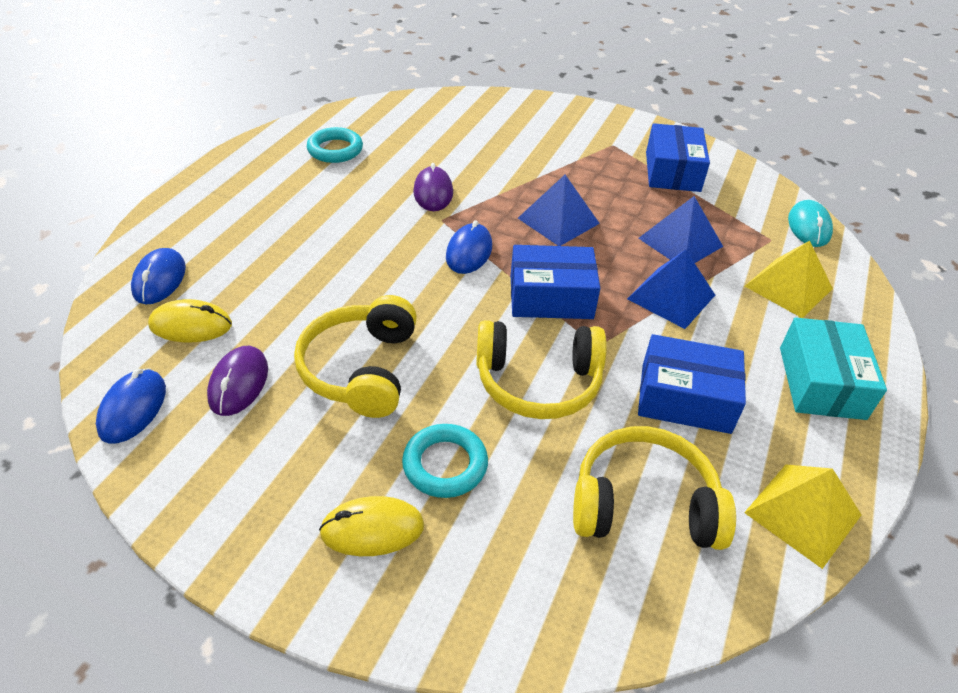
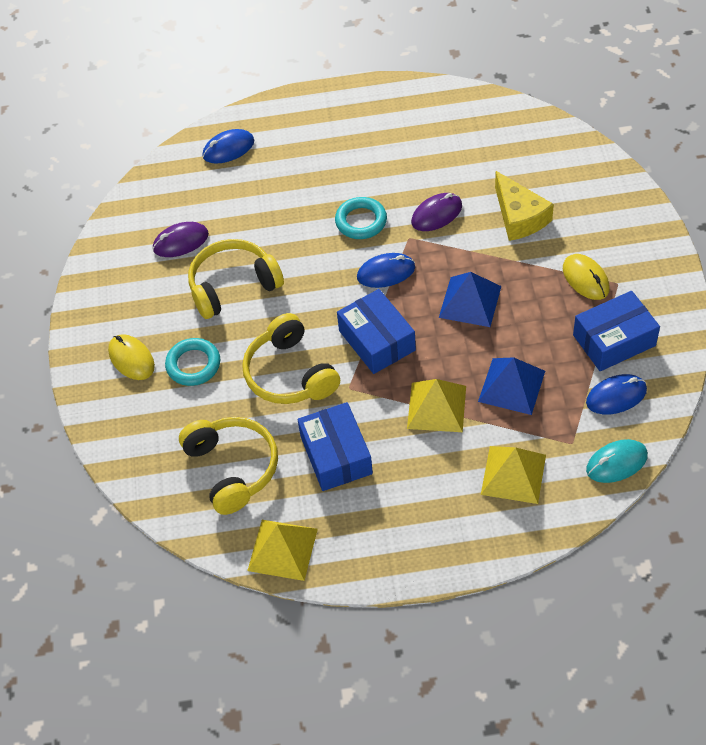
camera: 65 degrees right, 10 degrees up
blue mouse [96,368,166,443] -> blue mouse moved to [586,374,647,414]
yellow mouse [148,299,232,342] -> yellow mouse moved to [563,254,610,300]
turquoise ring [307,127,363,163] -> turquoise ring moved to [335,197,387,239]
blue pyramid [627,250,715,329] -> yellow pyramid [407,379,466,432]
turquoise box [780,317,887,420] -> none
none -> yellow cheese [495,171,554,241]

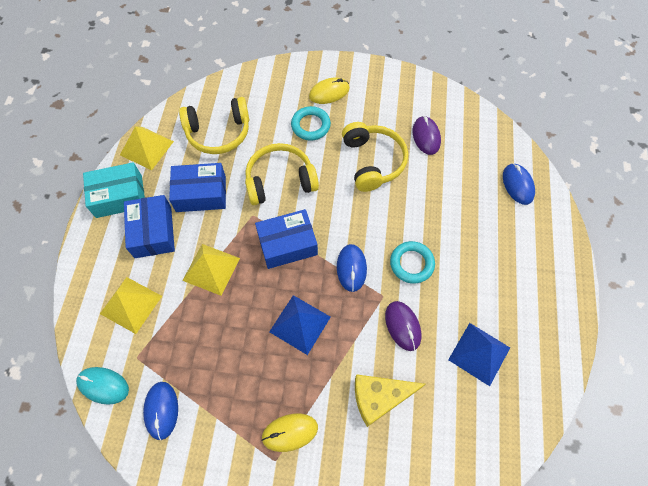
camera: 100 degrees right, 10 degrees up
blue pyramid [478,357,545,415] -> blue pyramid moved to [448,323,510,386]
blue box [573,291,660,371] -> blue box moved to [124,195,175,258]
turquoise mouse [586,439,648,483] -> turquoise mouse turned 60 degrees counterclockwise [76,367,129,405]
none -> turquoise box [83,162,145,218]

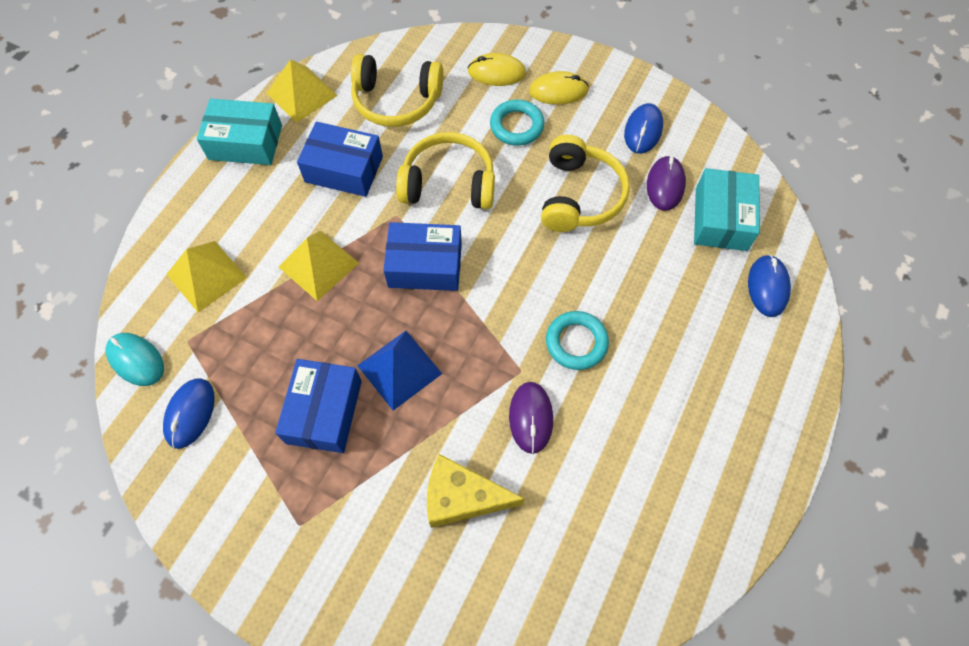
camera: 20 degrees right, 0 degrees up
blue box [124,195,175,258] -> blue box moved to [275,359,362,453]
yellow mouse [261,413,318,452] -> yellow mouse moved to [468,53,526,86]
blue mouse [337,244,367,292] -> blue mouse moved to [624,103,663,154]
blue pyramid [448,323,510,386] -> none
none -> turquoise box [694,168,760,251]

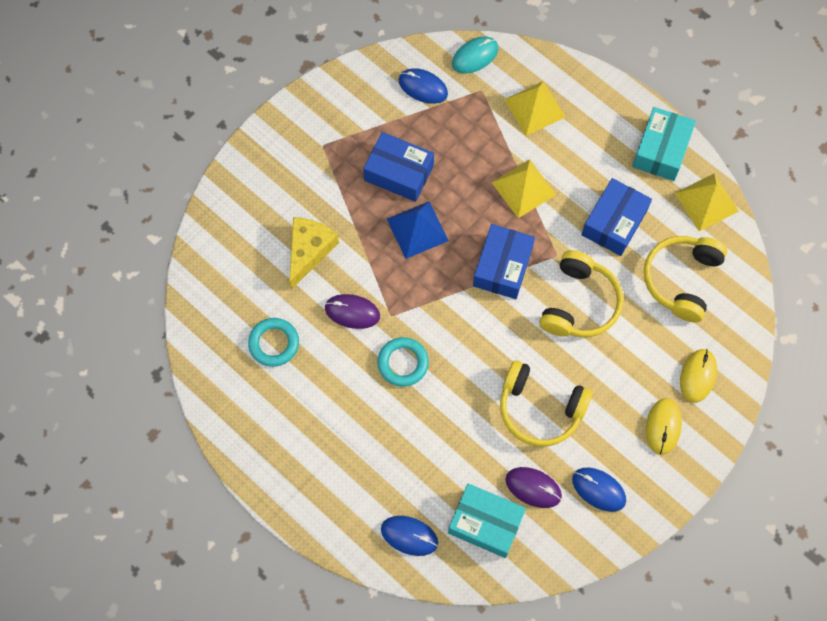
camera: 105 degrees right, 5 degrees up
turquoise ring [490,100,544,146] -> turquoise ring moved to [248,318,299,367]

